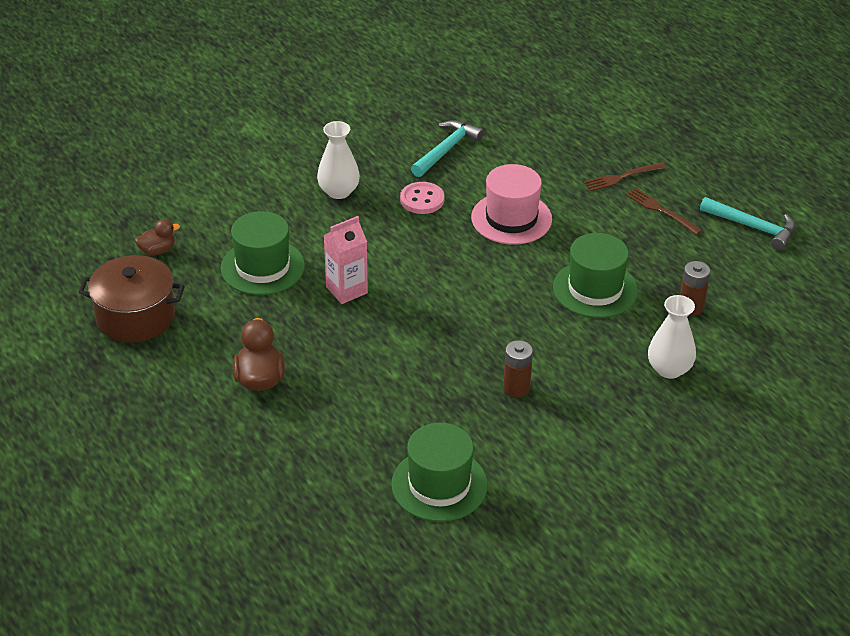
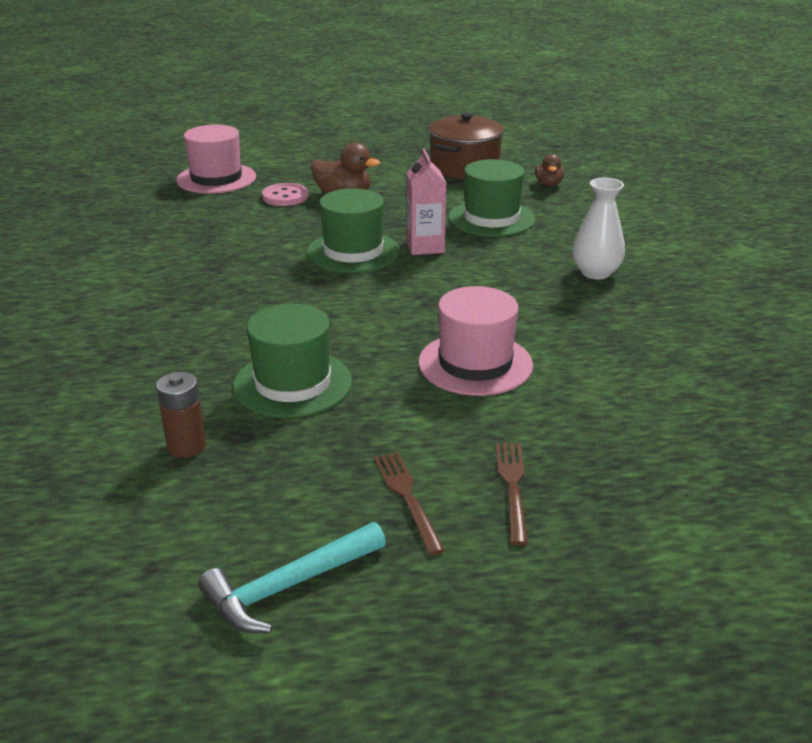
camera: 115 degrees right, 10 degrees down
green hat [391,423,488,522] -> green hat moved to [307,188,400,273]
pink button [400,182,445,214] -> pink button moved to [262,183,308,206]
turquoise hammer [411,120,484,177] -> none
brown battery [503,340,533,397] -> none
brown fork [626,188,702,235] -> brown fork turned 90 degrees counterclockwise [374,452,445,555]
white vase [648,295,696,379] -> none
none -> pink hat [176,125,256,194]

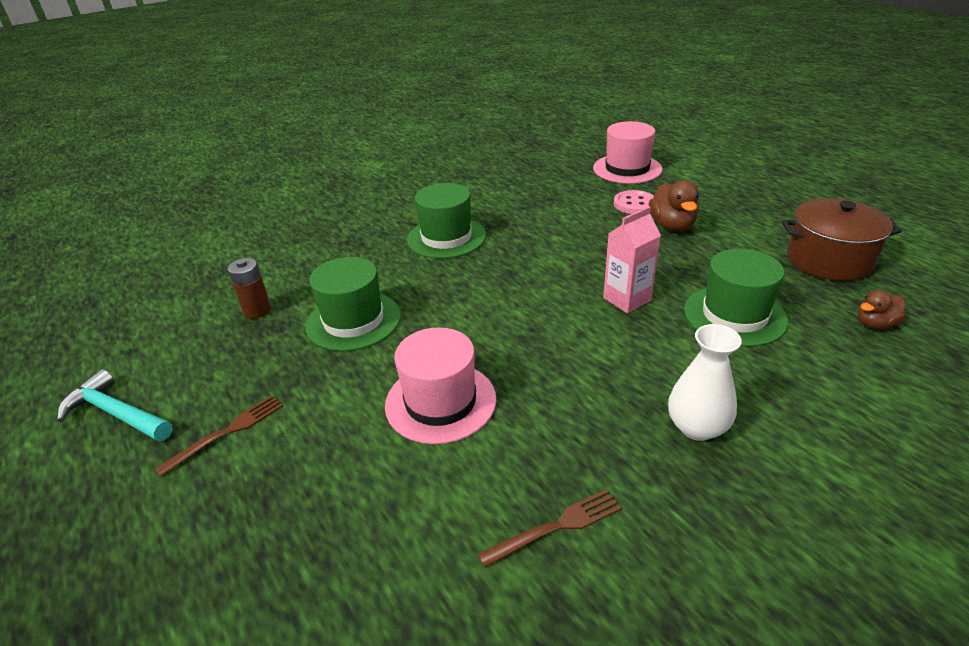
camera: 65 degrees right, 5 degrees up
green hat [307,188,400,273] -> green hat moved to [407,183,486,259]
brown fork [495,443,528,545] -> brown fork moved to [478,489,622,568]

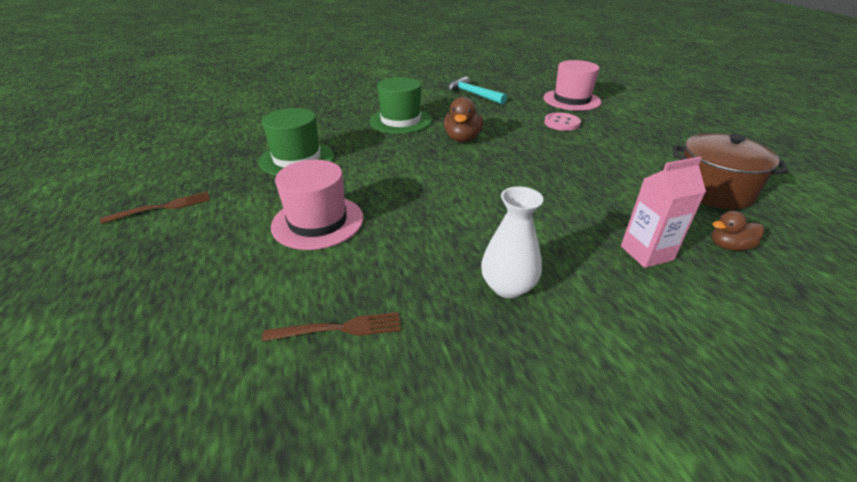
camera: 15 degrees right, 0 degrees up
turquoise hammer [57,369,173,442] -> turquoise hammer moved to [448,76,507,104]
brown battery [228,258,271,319] -> none
pink carton [603,206,661,313] -> pink carton moved to [621,157,706,268]
brown duck [649,180,699,231] -> brown duck moved to [444,97,483,142]
green hat [684,249,788,347] -> none

